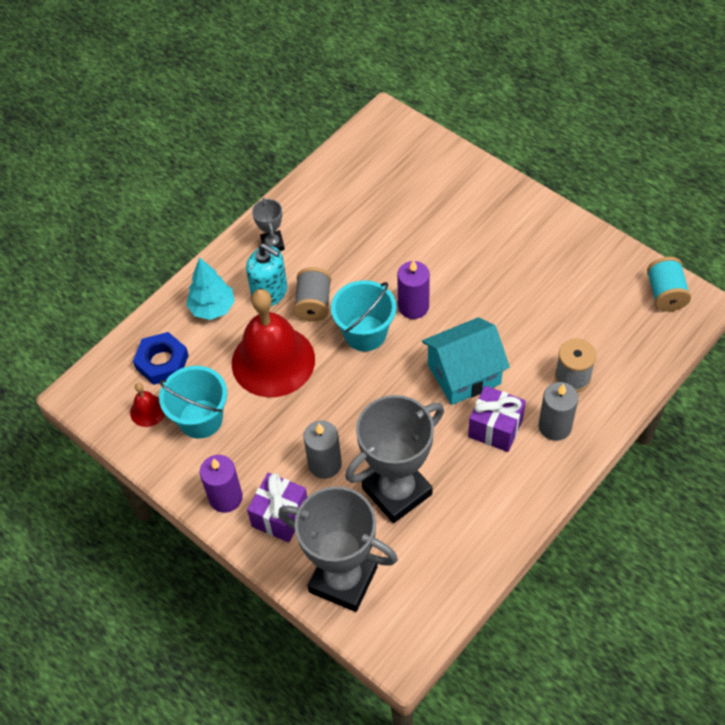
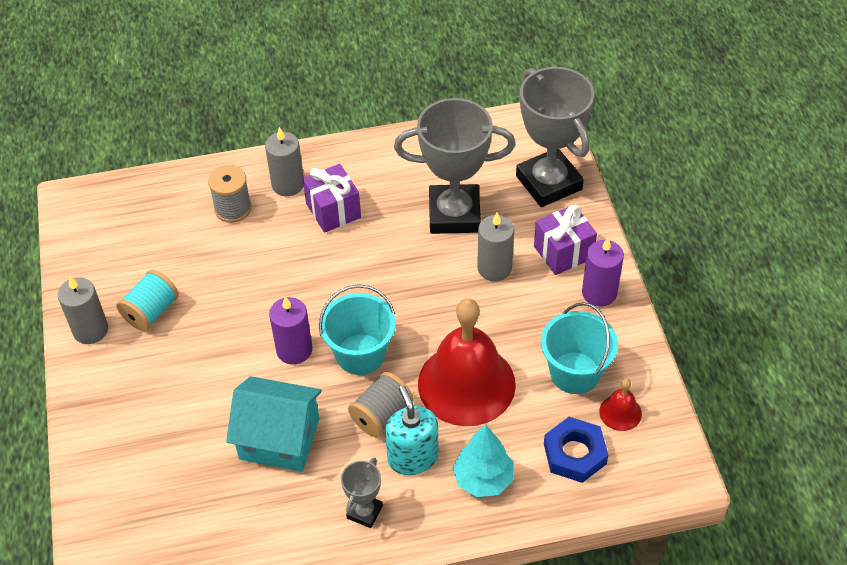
camera: 145 degrees left, 5 degrees down
turquoise house [422,317,510,405] -> turquoise house moved to [226,376,322,472]
turquoise spool [647,257,691,312] -> turquoise spool moved to [117,270,179,331]
none -> grey candle [57,276,108,344]

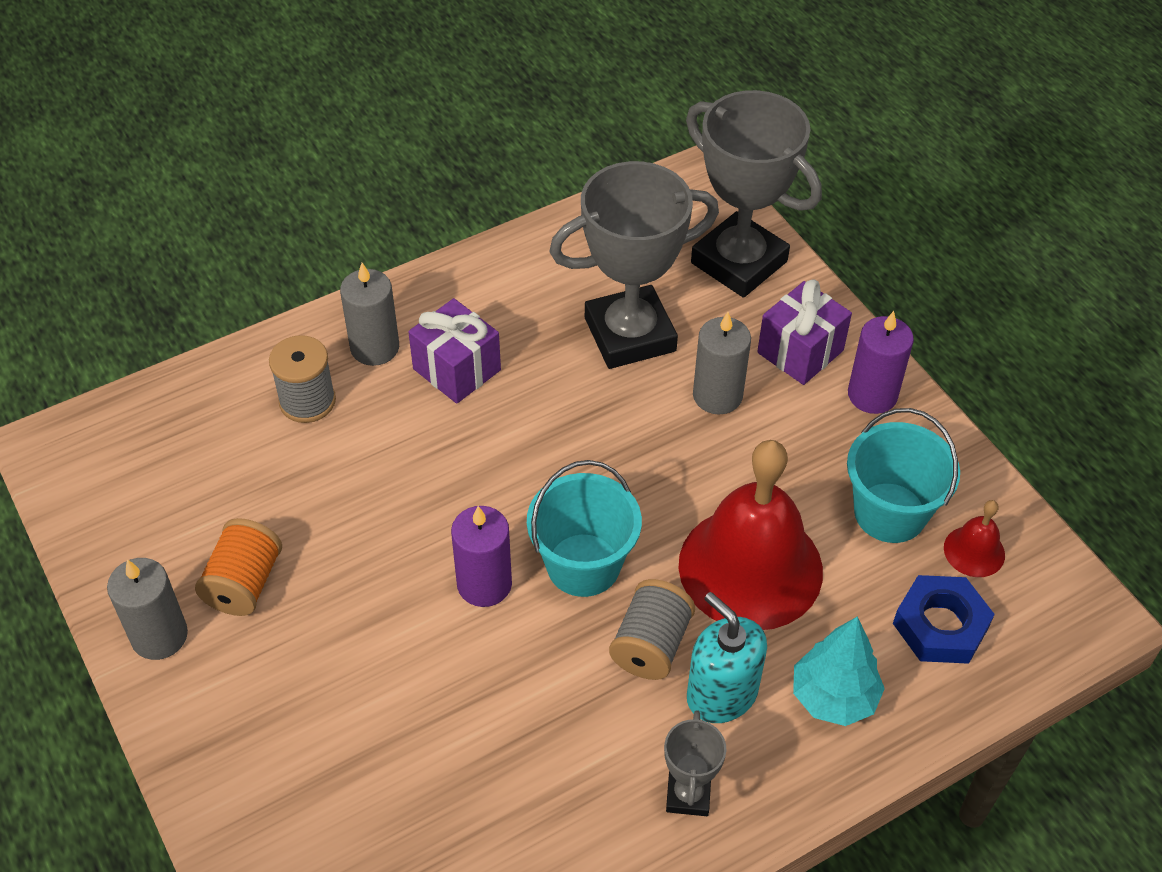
camera: 20 degrees left, 0 degrees up
turquoise spool [117,270,179,331] -> orange spool [195,518,282,616]
turquoise house [226,376,322,472] -> none

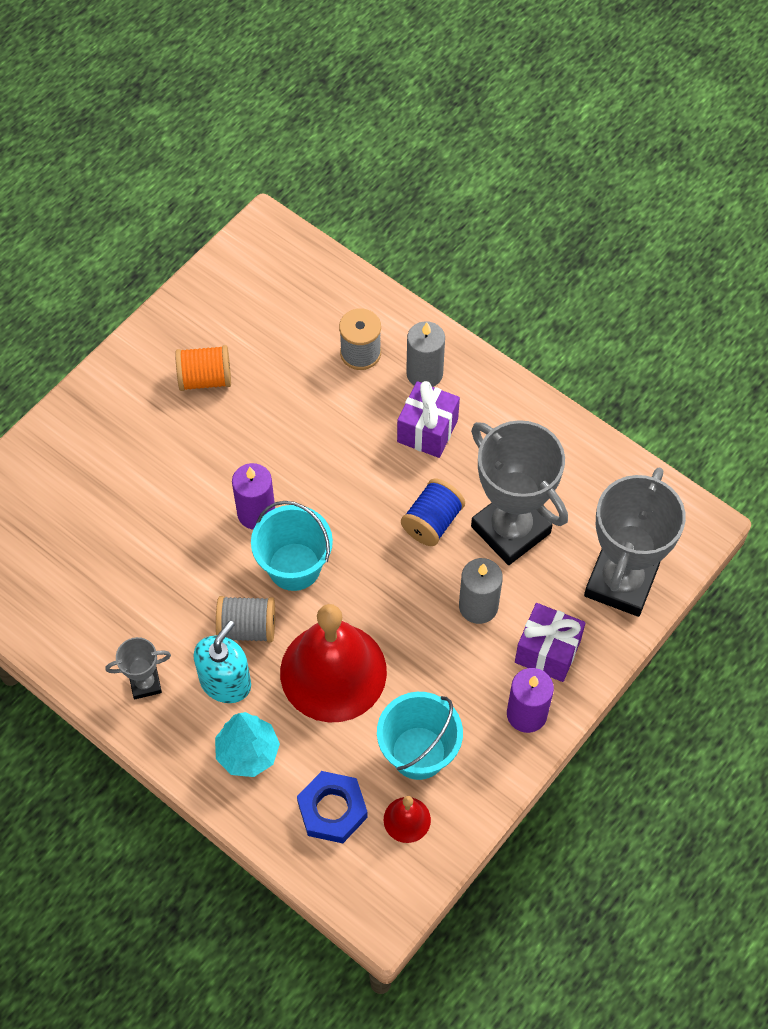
camera: 70 degrees right, 10 degrees up
grey candle [107,558,188,660] -> none
none -> blue spool [401,479,465,546]

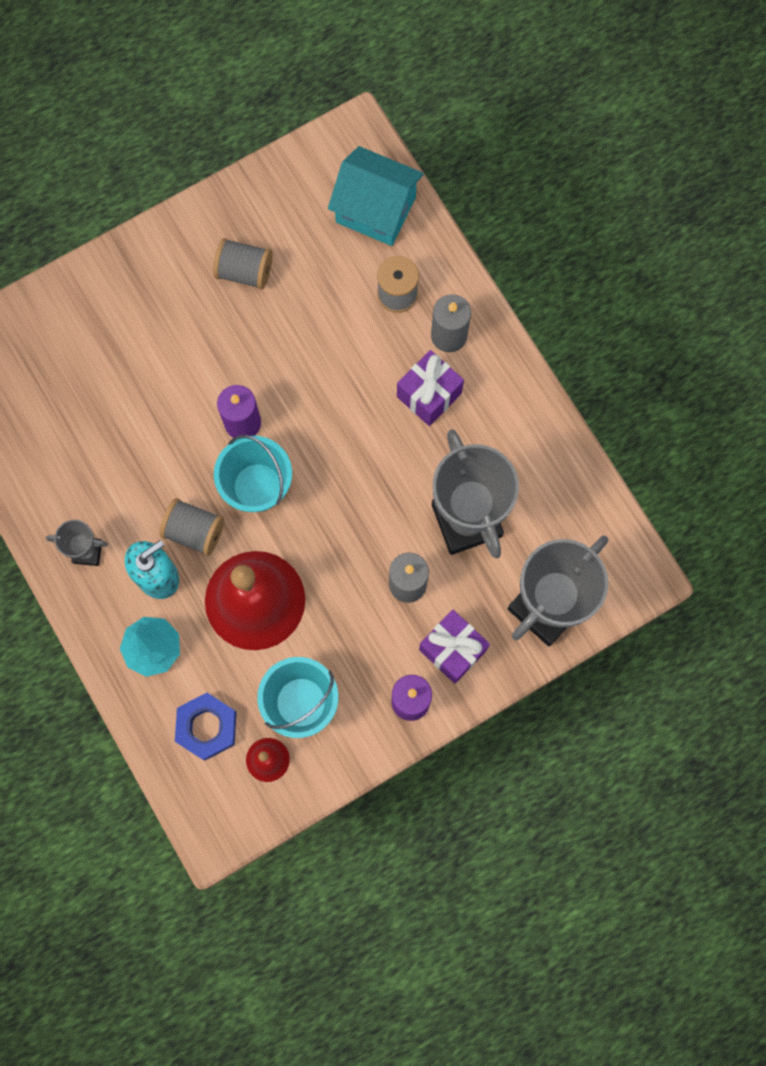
camera: 20 degrees right, 15 degrees up
orange spool [175,345,231,391] -> grey spool [213,238,272,290]
blue spool [401,479,465,546] -> none
none -> turquoise house [328,146,424,246]

